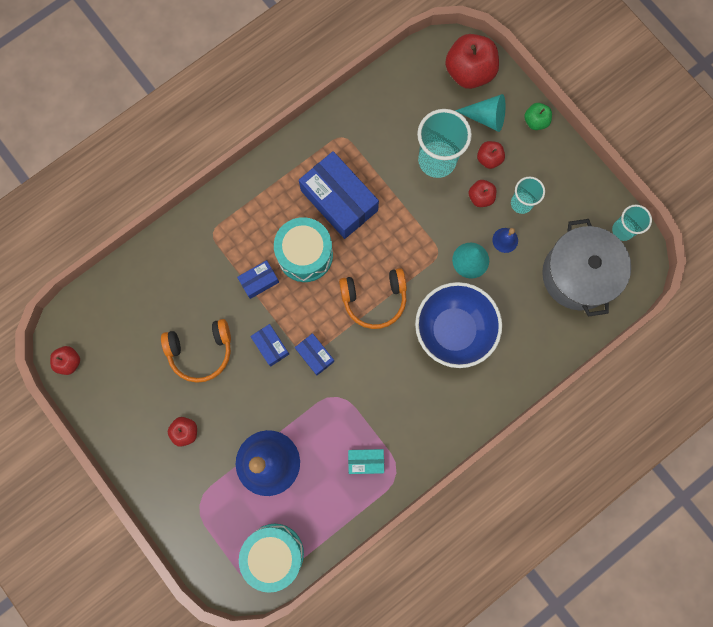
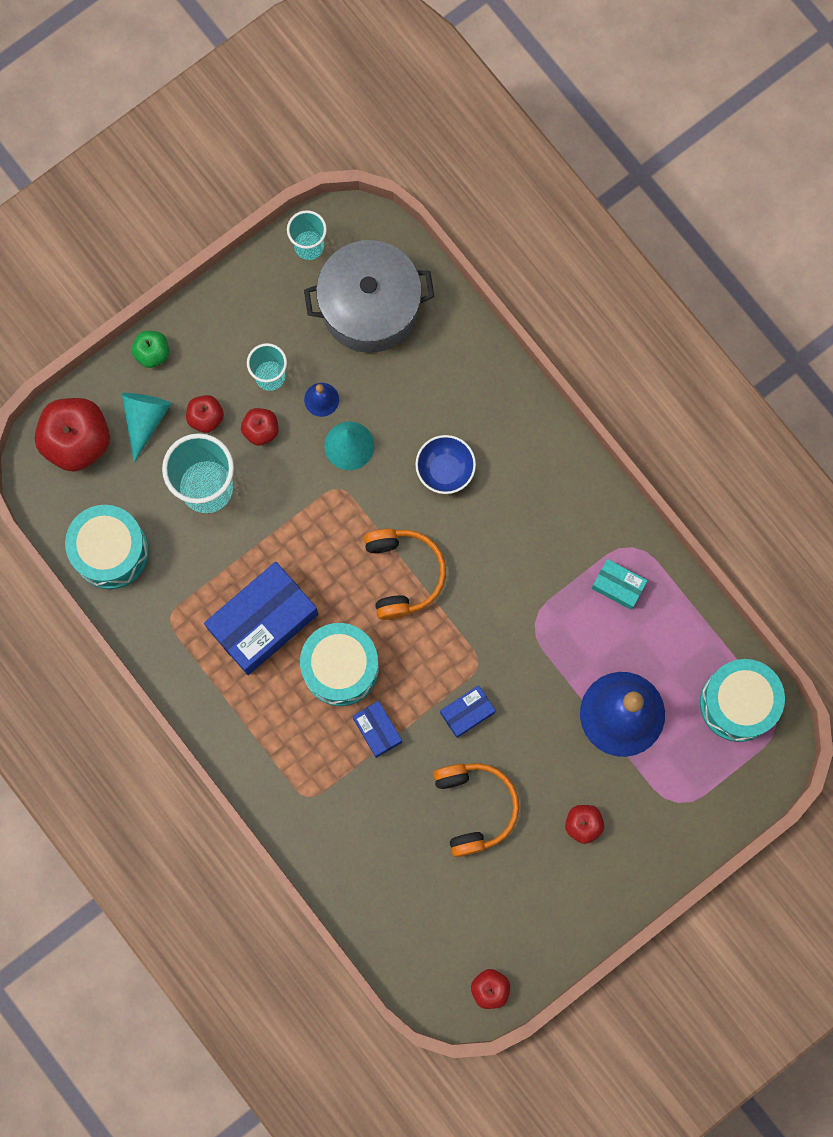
camera: 90 degrees left, 0 degrees up
blue box [295,333,334,375] -> none
turquoise box [348,449,384,474] -> turquoise box turned 60 degrees counterclockwise [592,559,648,610]
blue bowl [415,282,502,368] -> blue bowl [415,435,476,494], size x0.54
none -> turquoise drum [65,505,149,589]

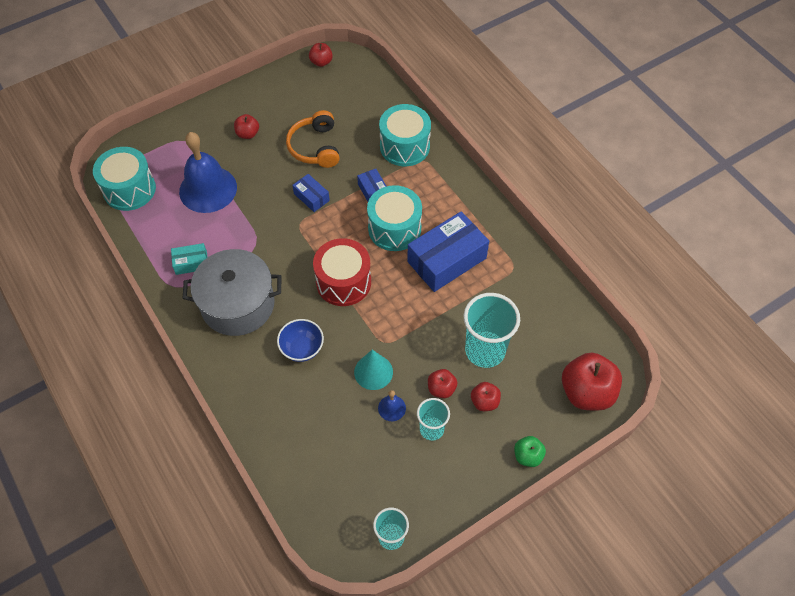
camera: 175 degrees left, 20 degrees down
turquoise drum [65,505,149,589] -> turquoise drum moved to [379,104,431,166]
turquoise cone [122,393,171,462] -> none
grey pot [304,240,434,353] -> grey pot moved to [182,249,281,336]
orange headphones [364,529,446,620] -> red drum [313,238,371,306]
blue box [440,685,496,738] -> blue box turned 75 degrees clockwise [292,174,330,212]
turquoise box [592,559,648,610] -> turquoise box turned 45 degrees counterclockwise [171,243,208,275]

